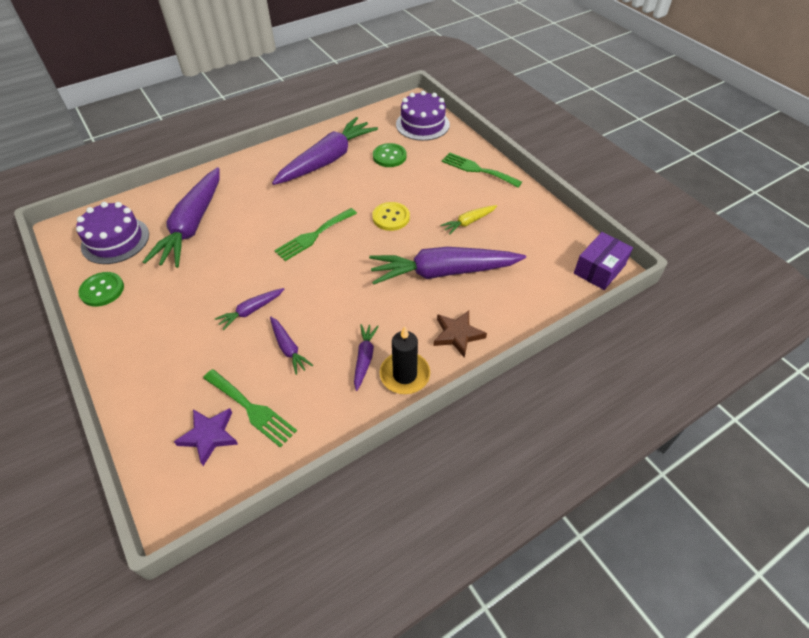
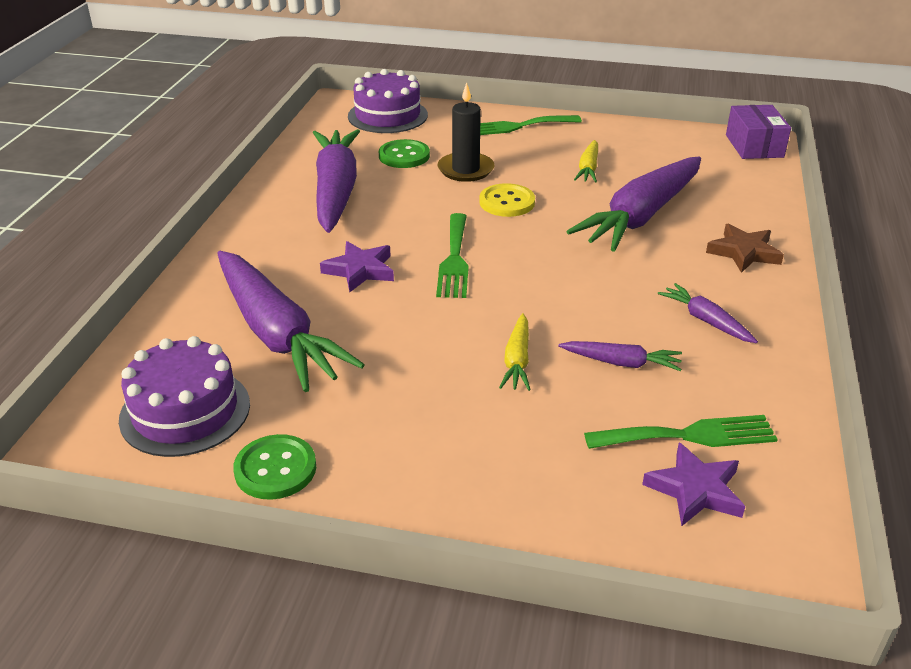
camera: 45 degrees left, 15 degrees down
purple carrot [215,288,284,330] -> yellow carrot [499,313,531,391]
black candle [380,326,430,394] -> black candle moved to [438,82,494,182]
none -> purple star [320,241,394,292]

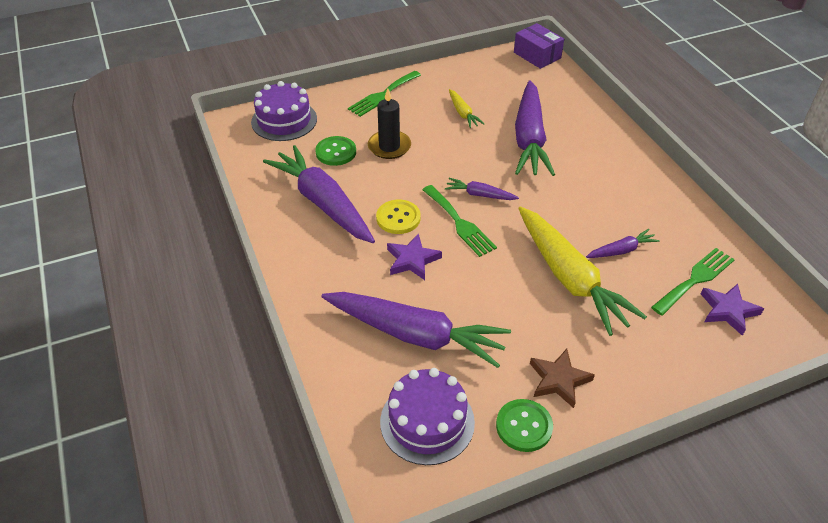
camera: 35 degrees left, 10 degrees up
yellow button [479,183,535,217] -> yellow button moved to [376,200,421,234]
yellow carrot [499,313,531,391] -> yellow carrot [518,206,647,336], size x2.20
purple carrot [658,283,758,343] -> purple carrot moved to [445,178,519,200]
brown star [706,224,784,273] -> brown star moved to [530,349,595,408]

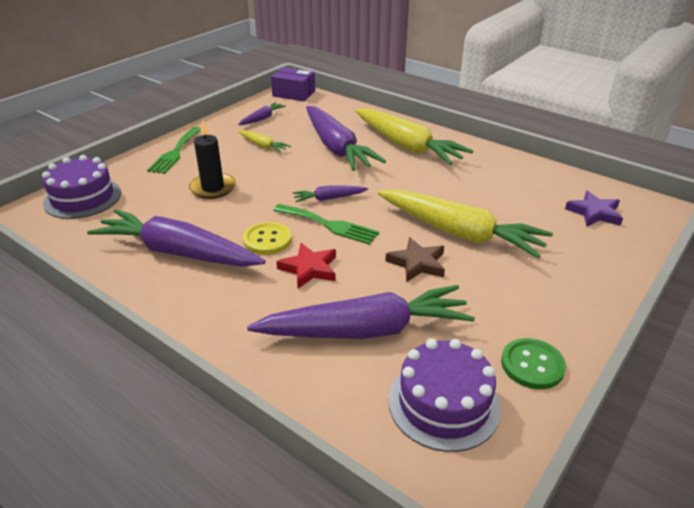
camera: 30 degrees left, 10 degrees down
green button [315,136,356,166] -> none
purple star [387,233,442,280] -> red star [276,243,336,289]
brown star [530,349,595,408] -> brown star moved to [385,237,445,282]
purple carrot [586,229,660,258] -> purple carrot moved to [238,102,286,125]
green fork [651,248,735,315] -> none
none -> yellow carrot [355,108,474,165]

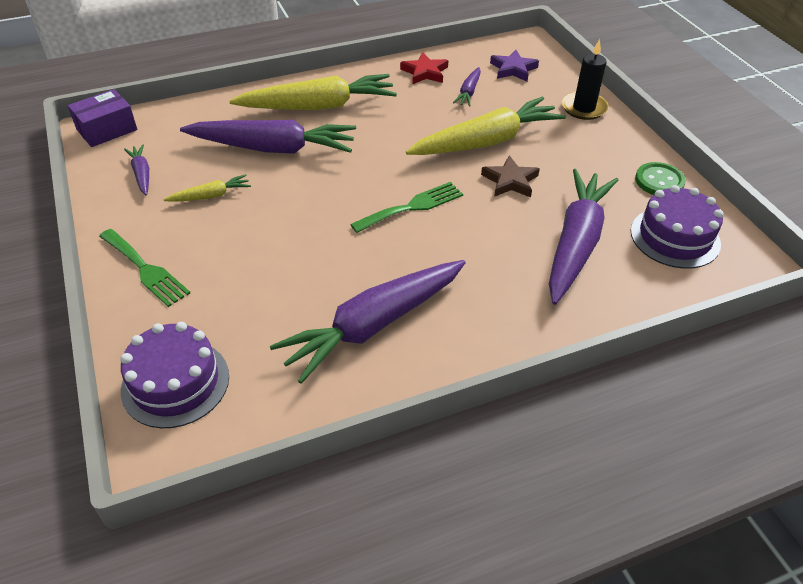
camera: 60 degrees left, 10 degrees up
black candle [189,119,236,199] -> black candle moved to [562,39,609,120]
yellow button [243,222,292,255] -> none
red star [276,243,336,289] -> red star moved to [400,52,448,84]
purple carrot [293,185,368,202] -> purple carrot moved to [453,67,481,106]

